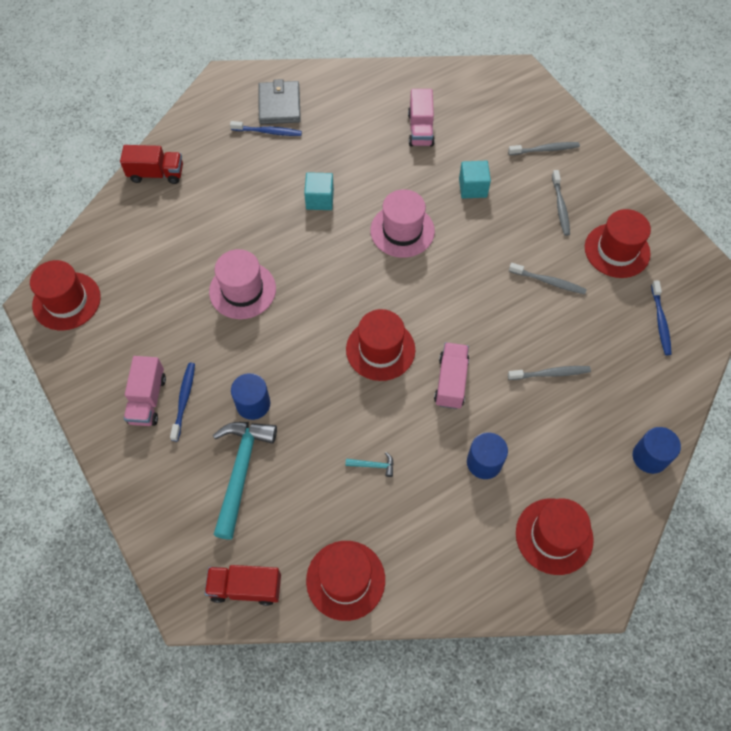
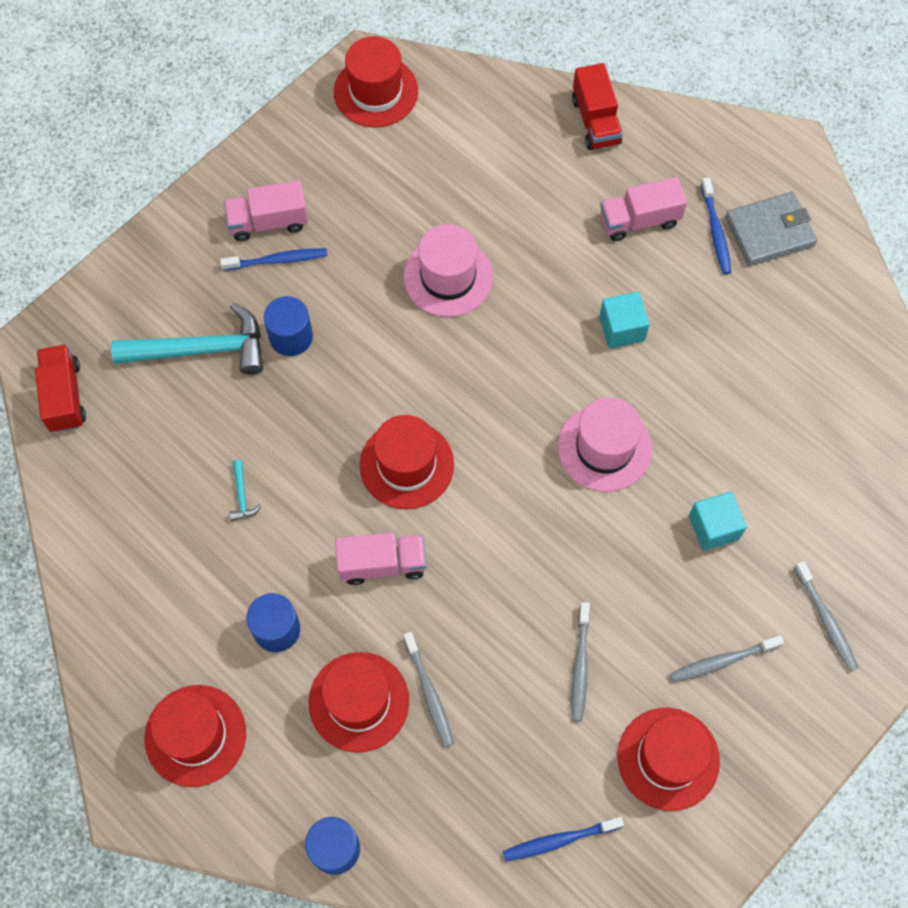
camera: 75 degrees right, 5 degrees up
red hat [306,541,385,621] -> red hat moved to [309,652,409,753]
pink truck [408,89,435,147] -> pink truck moved to [600,177,687,241]

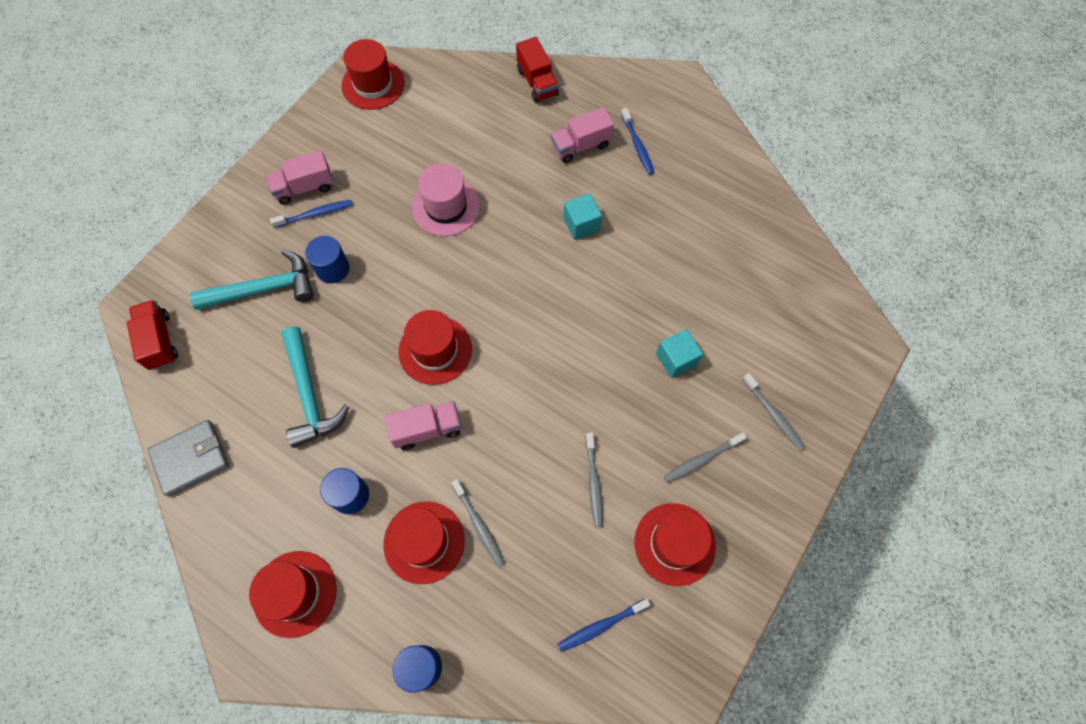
camera: 10 degrees left, 0 degrees up
turquoise hammer [230,460,262,521] -> turquoise hammer [282,326,349,448], size x2.49
pink hat [558,397,652,492] -> none
grey wallet [725,192,817,266] -> grey wallet moved to [147,420,229,497]

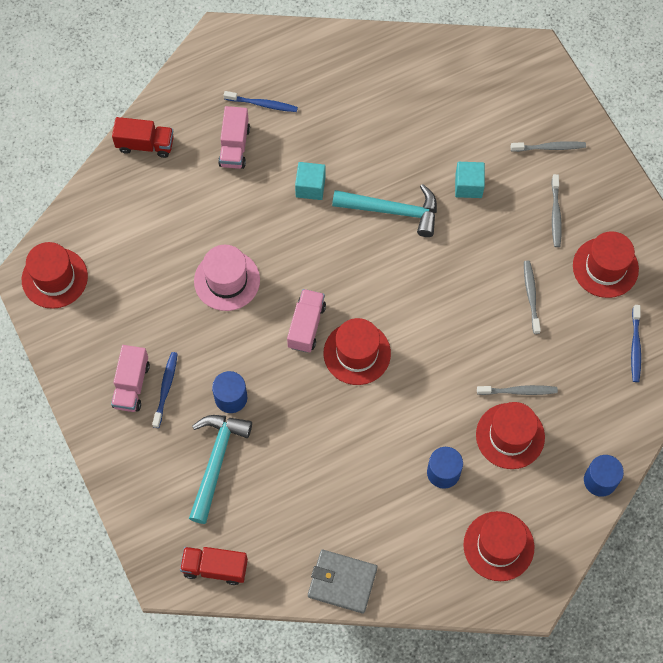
camera: 60 degrees left, 0 degrees up
grey wallet [147,420,229,497] -> grey wallet turned 75 degrees counterclockwise [308,550,378,614]
turquoise hammer [282,326,349,448] -> turquoise hammer moved to [332,184,437,237]
pink truck [384,401,461,450] -> pink truck moved to [287,289,326,353]
grey toothbrush [586,433,603,527] -> grey toothbrush turned 120 degrees counterclockwise [524,261,541,334]

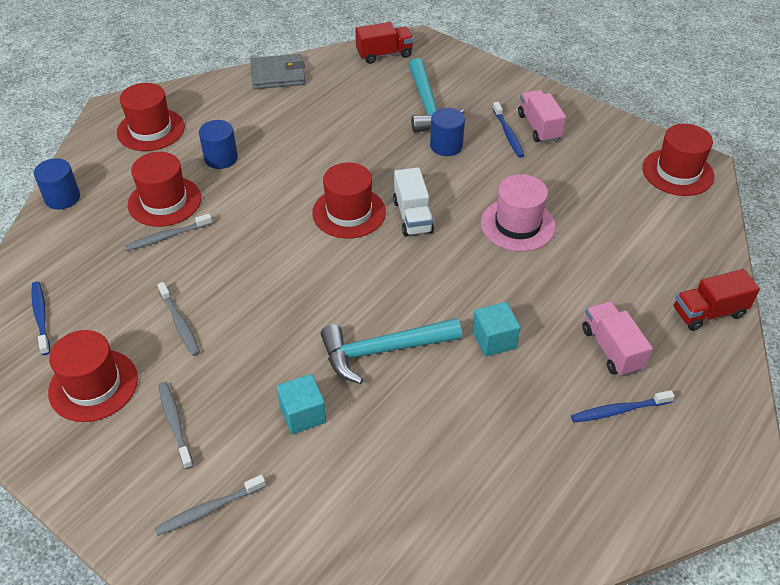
camera: 155 degrees right, 20 degrees down
pink truck [287,289,326,353] -> white truck [393,167,434,237]

